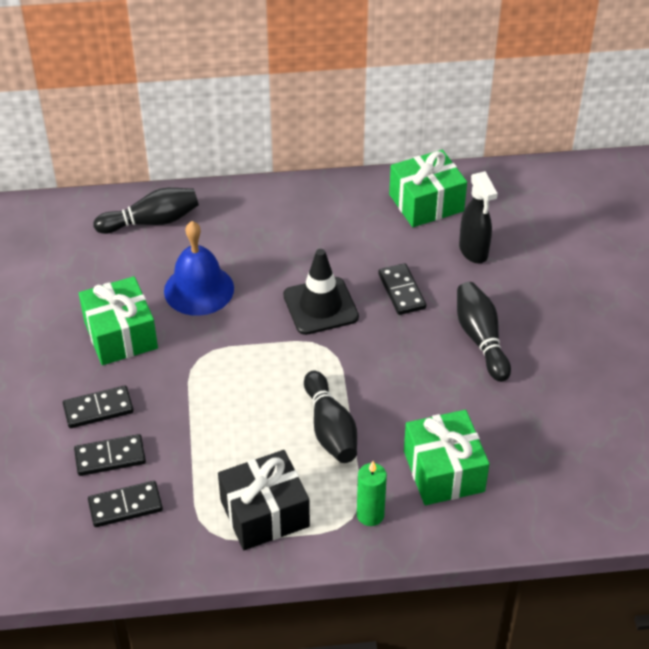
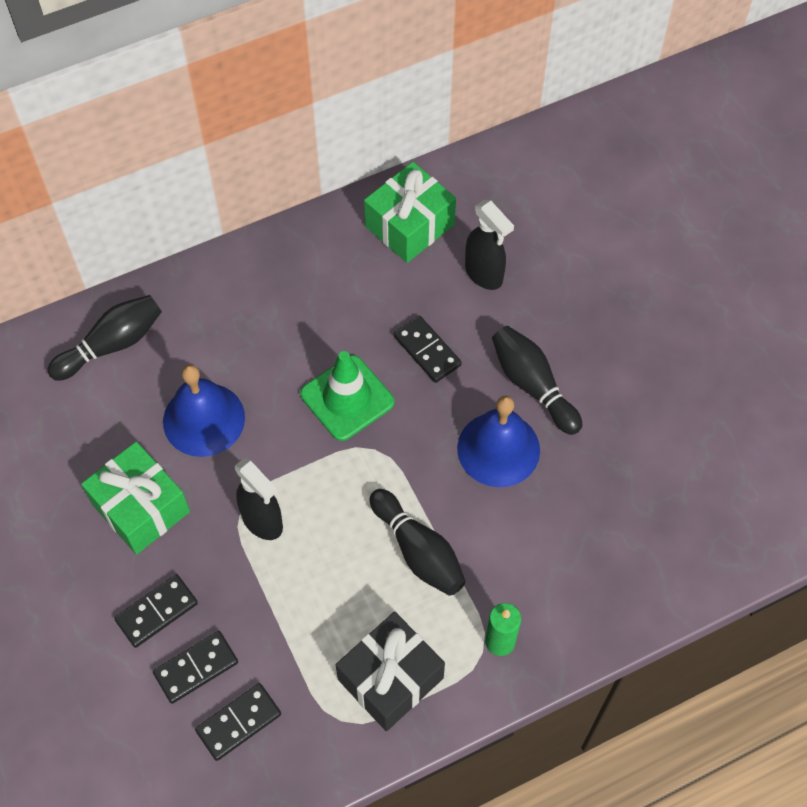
camera: 20 degrees left, 15 degrees up
black traffic cone [283,249,359,335] -> green traffic cone [300,351,395,441]
green gift [404,410,489,505] -> none
none -> black spray bottle [235,458,283,540]
none -> blue bell [457,396,540,487]

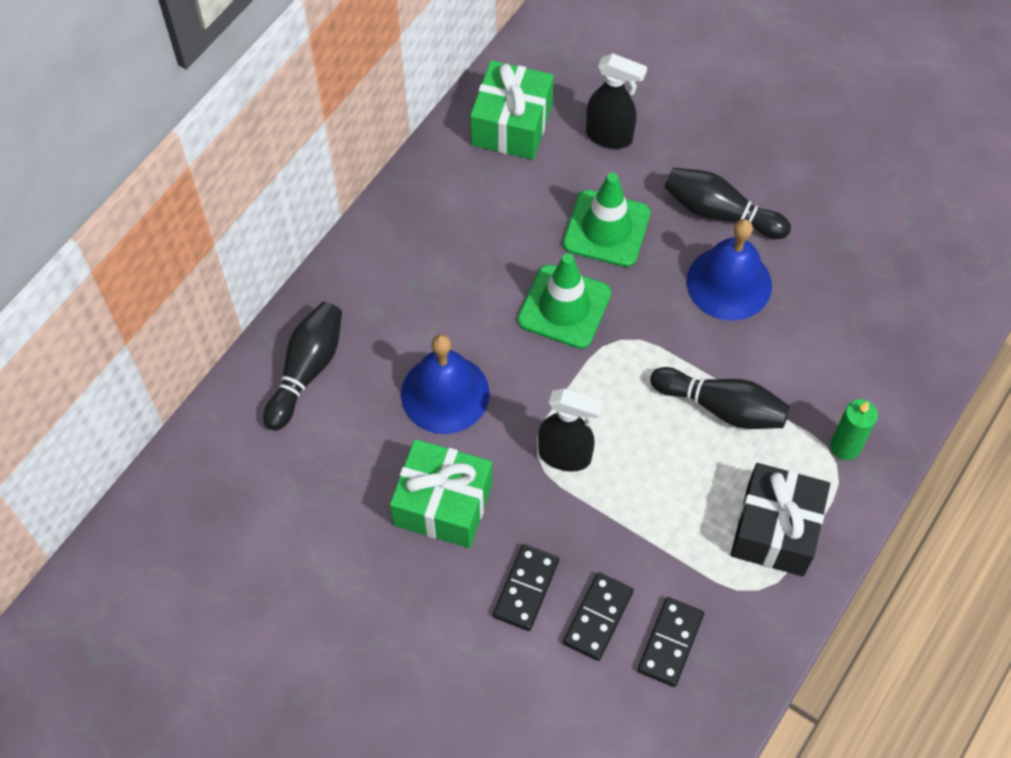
camera: 30 degrees left, 0 degrees up
black domino [394,316,462,383] -> green traffic cone [563,173,650,267]

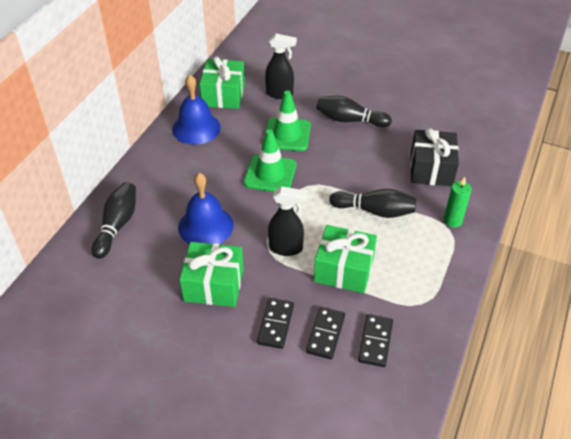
camera: 10 degrees left, 15 degrees down
blue bell [686,219,772,321] -> blue bell moved to [172,75,221,145]
black gift [731,463,830,577] -> black gift moved to [410,128,459,186]
none -> green gift [314,225,377,293]

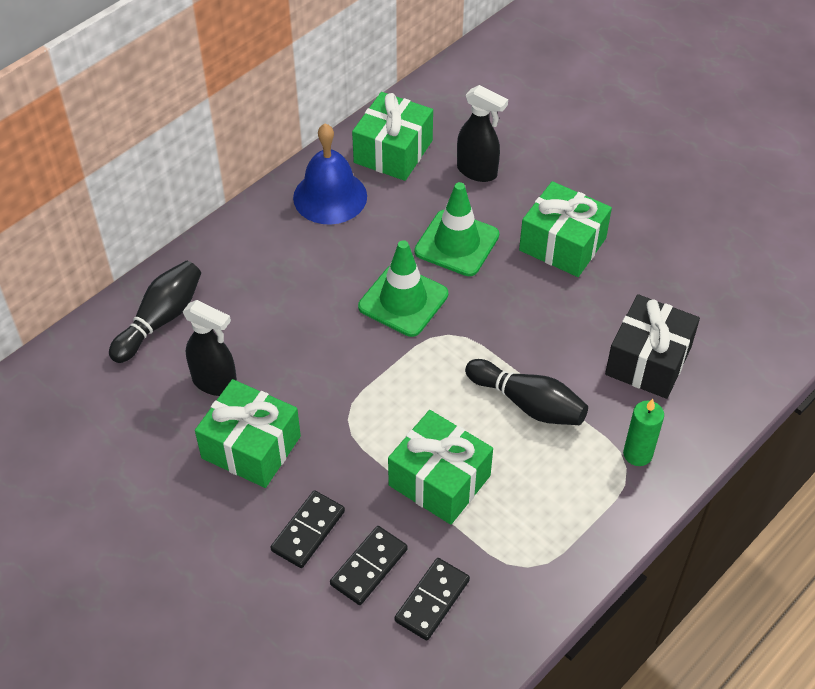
camera: 20 degrees right, 5 degrees up
blue bell [178,173,234,244] -> none
black spray bottle [268,186,308,256] -> black spray bottle moved to [183,300,237,396]
black bowling pin [316,95,392,127] -> green gift [519,181,612,277]

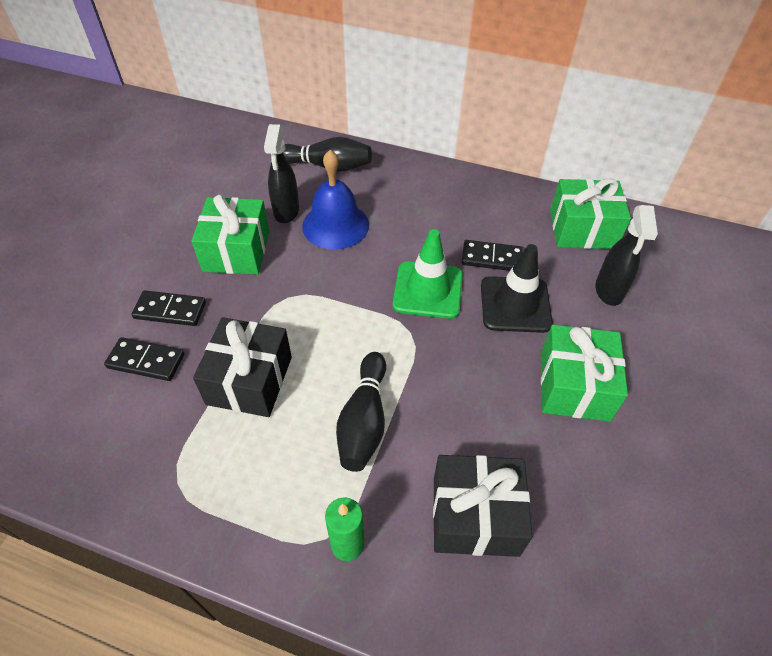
camera: 65 degrees right, 0 degrees up
blue bell [293,123,367,225] -> blue bell moved to [302,150,369,250]
green gift [388,410,493,525] -> black gift [193,317,292,417]
black domino [394,558,470,641] -> black domino moved to [462,240,524,271]
green traffic cone [414,182,499,276] -> black traffic cone [481,244,553,333]

